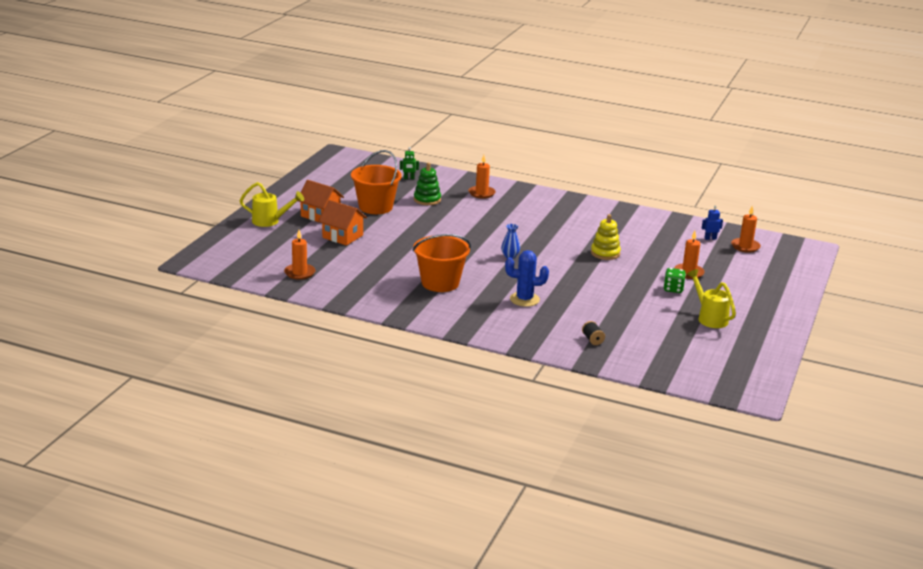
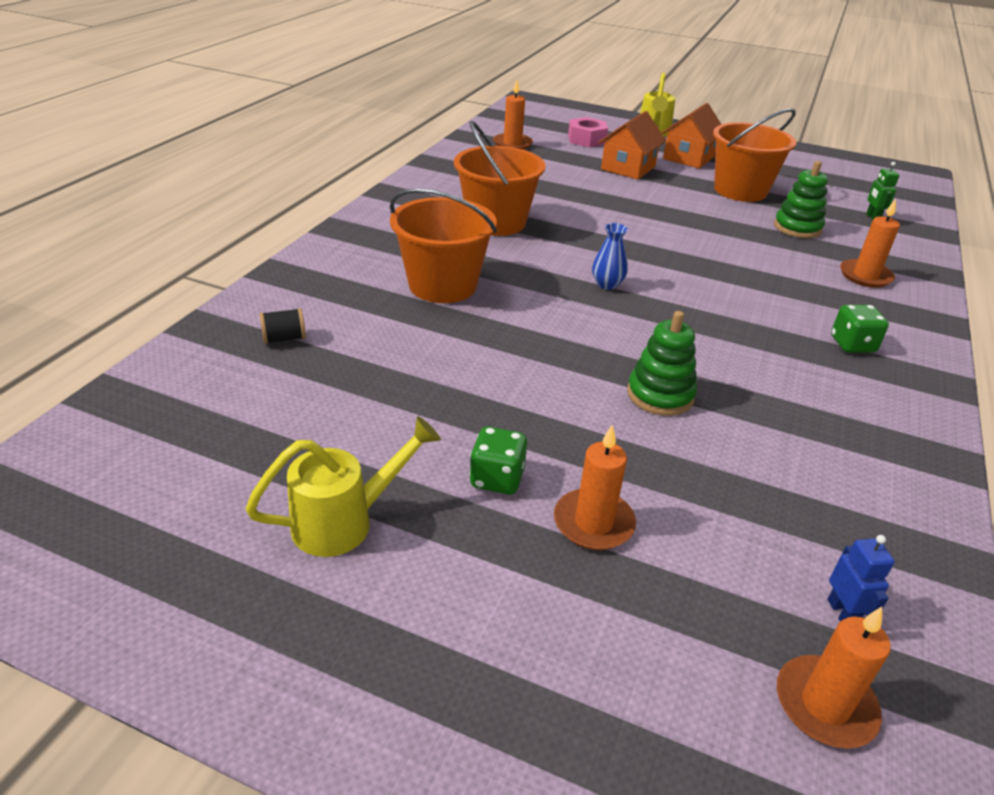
camera: 90 degrees right, 10 degrees up
blue cactus [505,250,549,307] -> orange bucket [390,188,497,303]
yellow stacking toy [591,214,621,260] -> green stacking toy [627,311,697,416]
none -> pink nut [568,117,608,148]
none -> green dice [831,305,889,353]

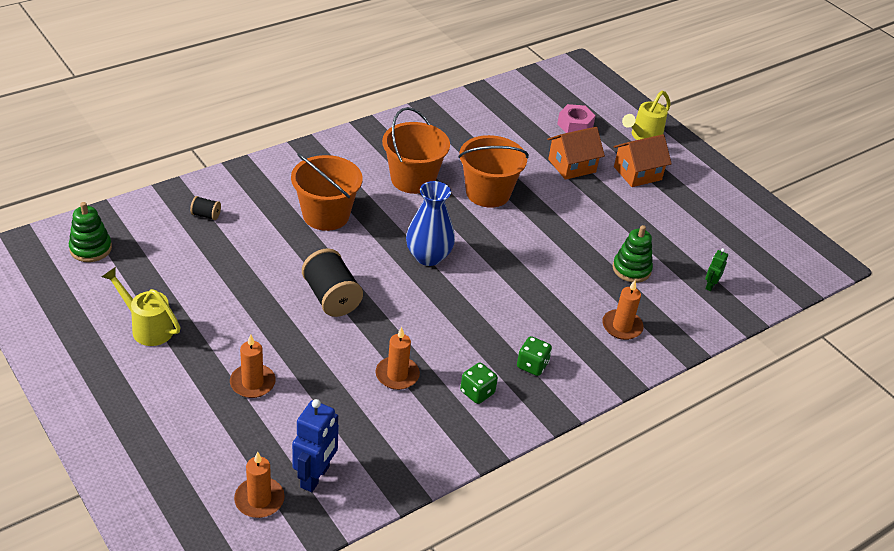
camera: 30 degrees right, 5 degrees up
yellow watering can [245,416,441,557] -> yellow watering can turned 150 degrees counterclockwise [102,267,181,346]
green dice [469,426,527,494] -> green dice moved to [460,363,498,404]
orange candle [493,80,533,150] -> orange candle moved to [376,327,420,390]
blue vase [592,223,628,290] -> blue vase [406,181,455,266], size x1.91
green stacking toy [627,311,697,416] -> green stacking toy moved to [69,202,112,262]
orange bucket [713,108,797,202] -> orange bucket moved to [458,135,529,208]
blue robot [827,535,895,622] -> blue robot [292,399,339,492], size x1.90
none -> black spool [302,248,363,317]

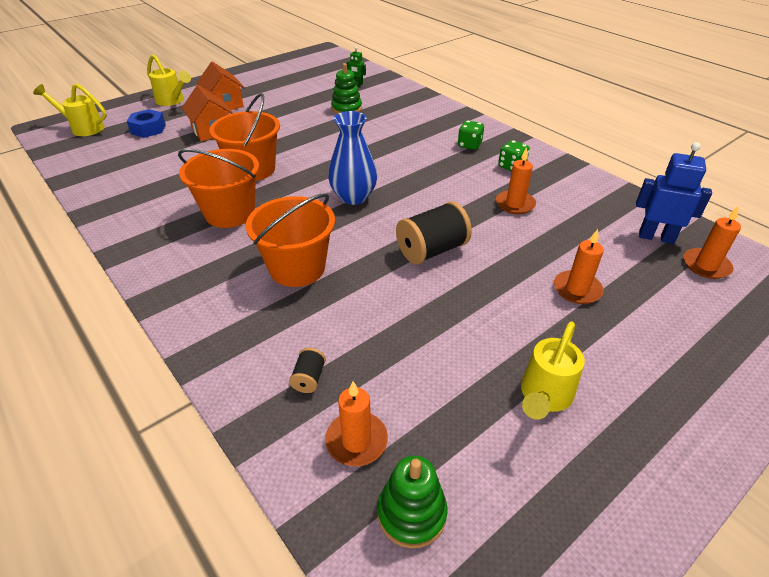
camera: 90 degrees left, 0 degrees up
pink nut [557,104,596,133] -> blue nut [127,109,166,138]
orange candle [602,280,644,340] -> orange candle moved to [325,381,388,466]
none -> yellow watering can [33,84,107,136]

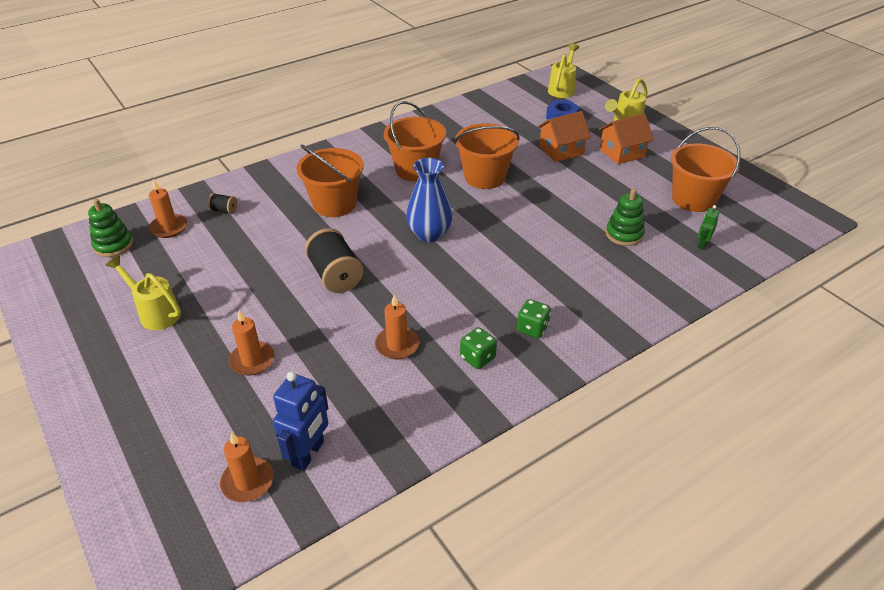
camera: 95 degrees right, 0 degrees up
none -> orange bucket [671,127,740,212]

